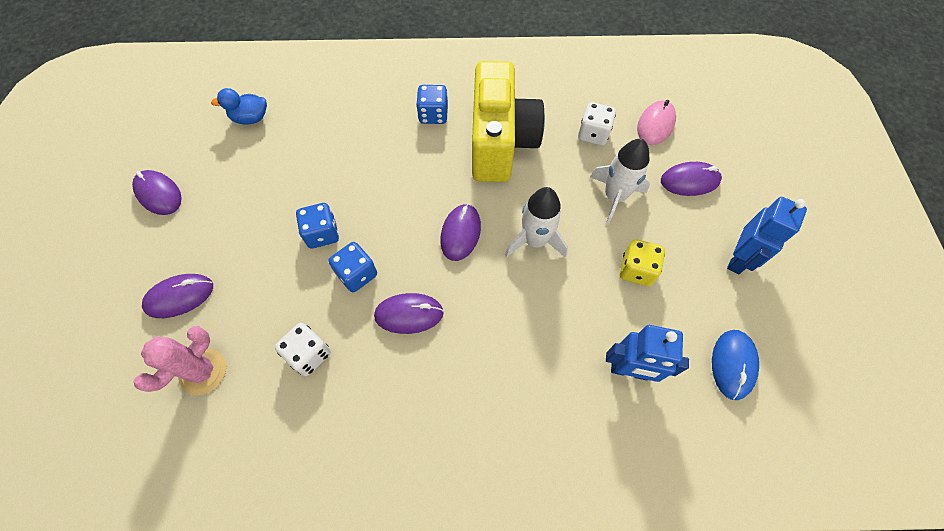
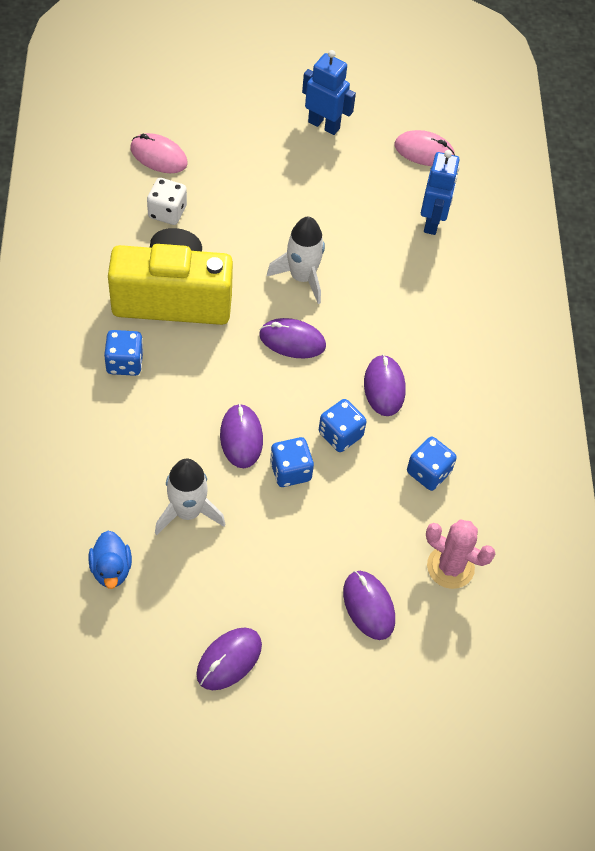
camera: 95 degrees left, 5 degrees down
white dice [275,323,331,376] -> blue dice [407,437,457,491]
white rocket [590,139,650,225] -> white rocket moved to [155,459,225,535]
yellow dice [620,239,665,286] -> none
purple mouse [661,162,722,196] -> purple mouse moved to [220,404,263,468]
blue mouse [712,330,759,400] -> pink mouse [394,130,455,166]

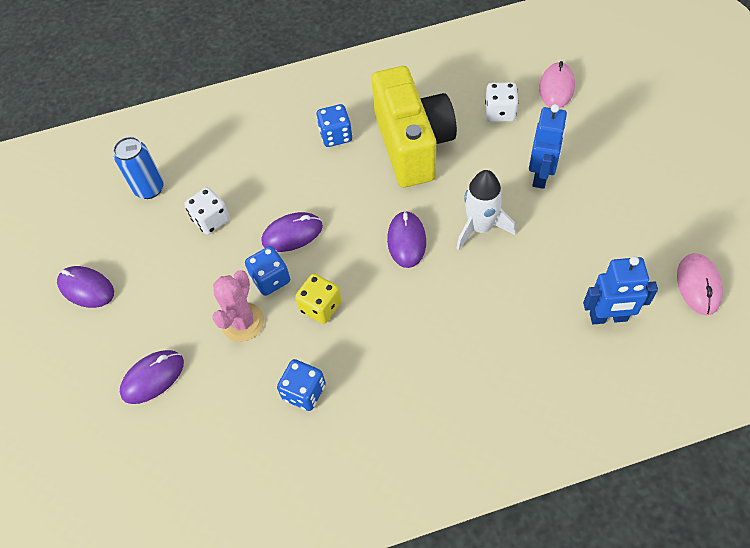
camera: 85 degrees right, 0 degrees up
blue duck [89,531,132,589] -> blue can [113,137,164,199]
white rocket [155,459,225,535] -> white dice [184,187,230,235]
blue robot [302,50,356,135] -> blue robot moved to [529,104,567,189]
blue dice [319,399,367,452] -> yellow dice [295,274,342,324]
purple mouse [364,354,406,416] -> none
pink cactus [426,519,495,589] -> pink cactus moved to [212,270,264,342]

